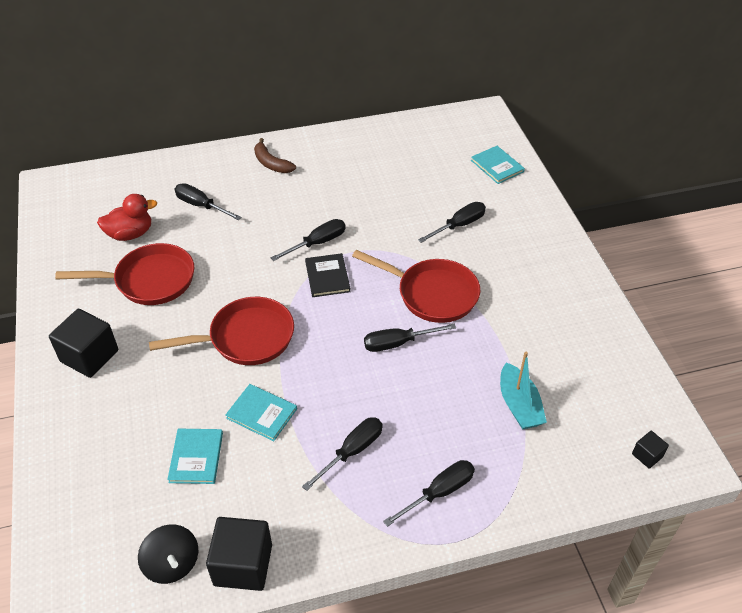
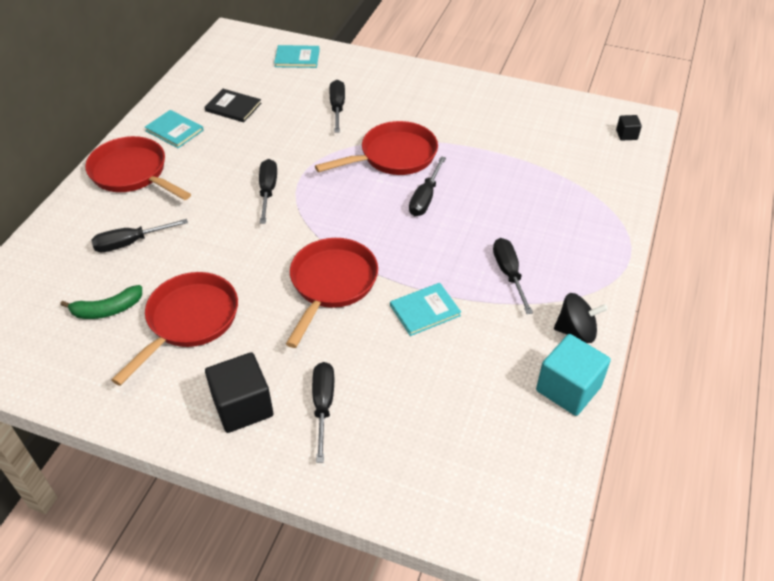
camera: 55 degrees left, 0 degrees up
red duck [97,194,157,241] -> green banana [60,285,142,319]
black spinning top [138,524,198,584] -> black spinning top moved to [554,293,608,343]
turquoise book [167,429,223,484] -> turquoise book moved to [144,110,204,148]
black cube [206,517,272,591] -> turquoise cube [536,334,611,416]
brown banana [254,138,296,173] -> red pan [85,136,191,200]
black book [305,253,351,297] -> black book moved to [204,89,262,122]
black screwdriver [383,460,475,527] -> black screwdriver moved to [312,362,334,463]
turquoise boat [500,352,547,430] -> none

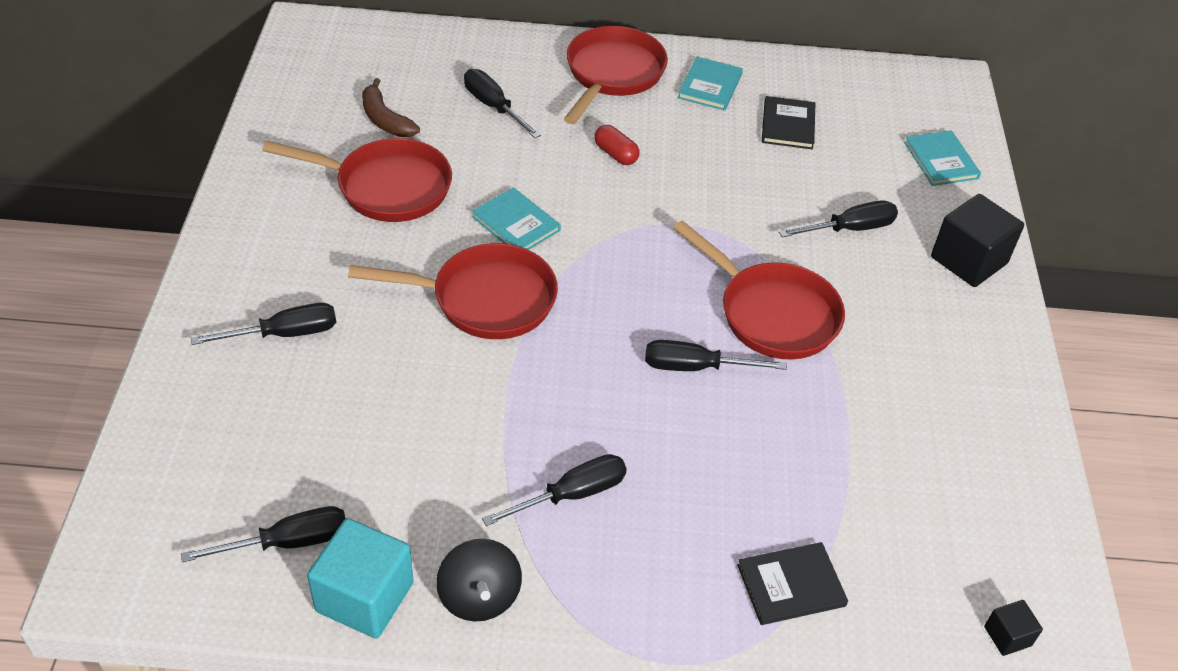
camera: 70 degrees right, 0 degrees up
green banana [60,285,142,319] -> brown banana [362,78,420,137]
black cube [205,352,273,433] -> black cube moved to [931,194,1024,287]
black screwdriver [259,159,277,223] -> black screwdriver moved to [181,506,345,562]
turquoise book [390,283,461,336] -> turquoise book moved to [472,187,561,250]
none -> red capsule [594,125,639,165]
none -> black book [737,542,848,625]

